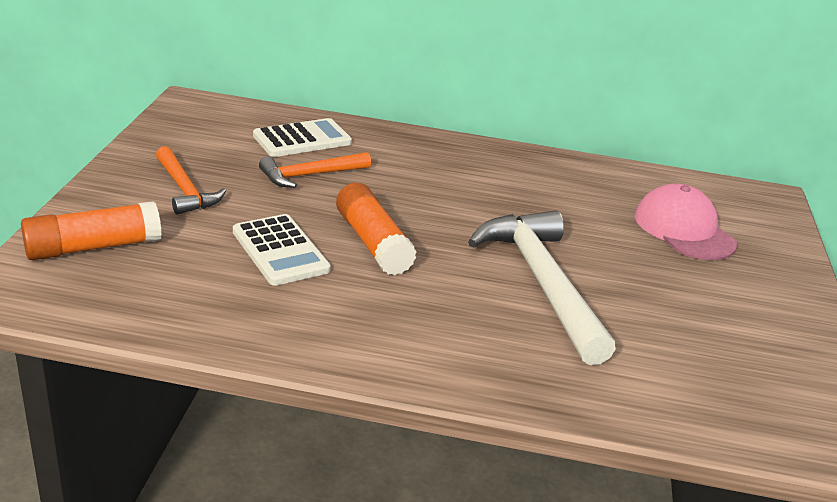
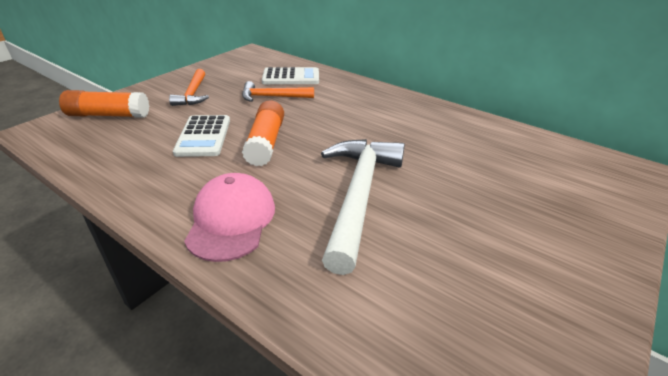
camera: 30 degrees right, 5 degrees up
pink cap [635,183,737,260] -> pink cap moved to [184,173,275,262]

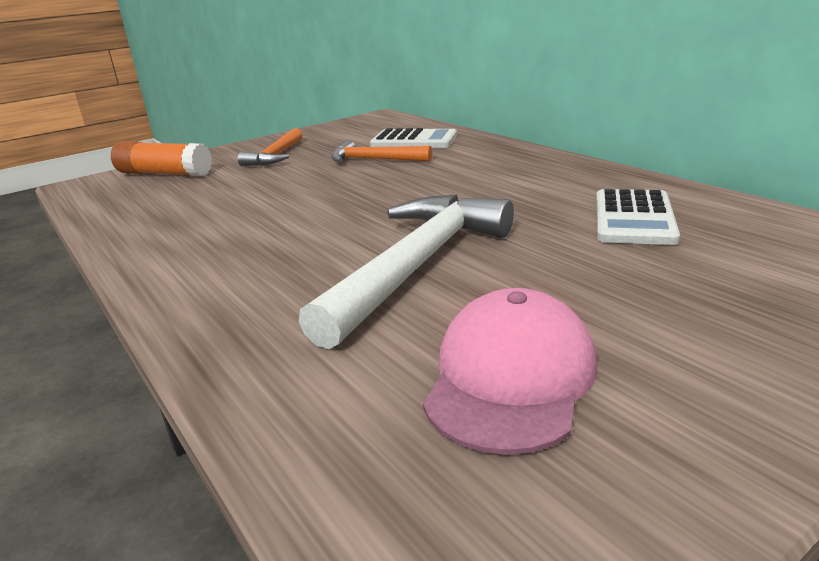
camera: 20 degrees right, 10 degrees down
white calculator [173,115,230,157] -> white calculator moved to [596,189,680,245]
pink cap [184,173,275,262] -> pink cap moved to [423,288,597,455]
orange glue stick [242,101,284,166] -> none

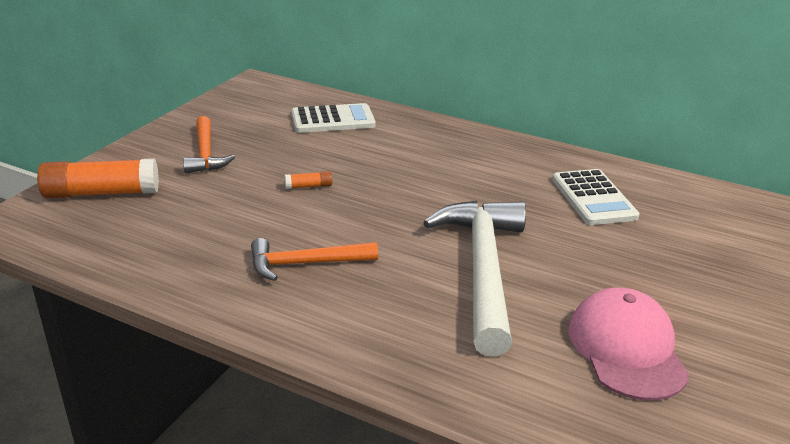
camera: 30 degrees left, 5 degrees up
orange hammer [331,140,432,162] -> orange hammer moved to [251,238,378,281]
none -> orange glue stick [285,171,332,189]

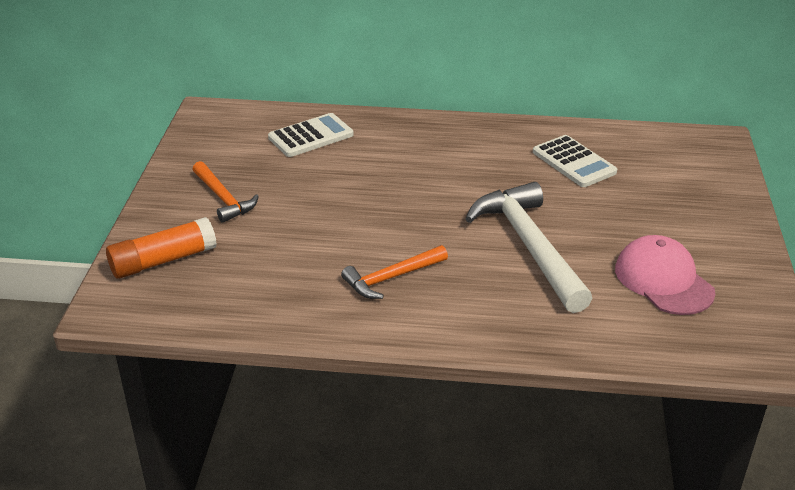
camera: 20 degrees left, 5 degrees up
orange glue stick [285,171,332,189] -> none

